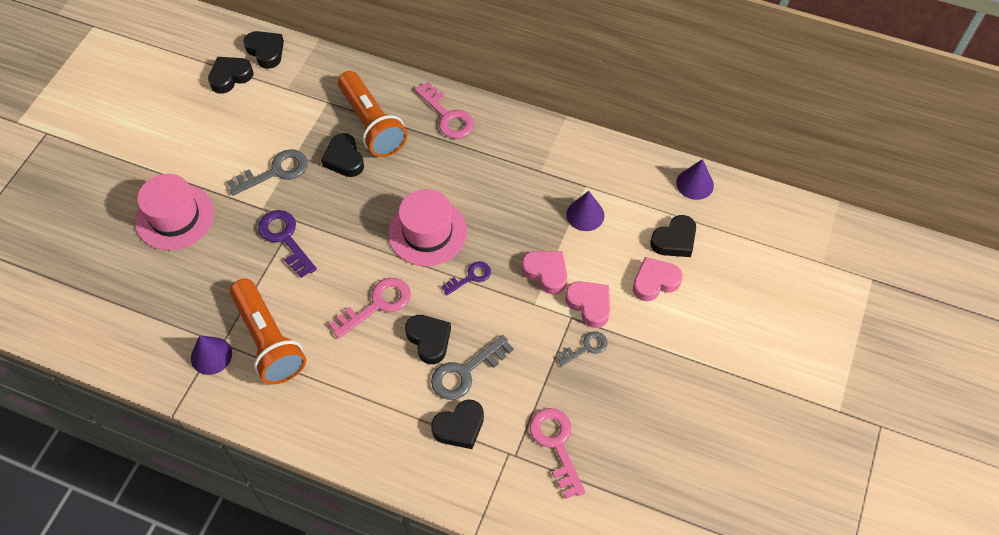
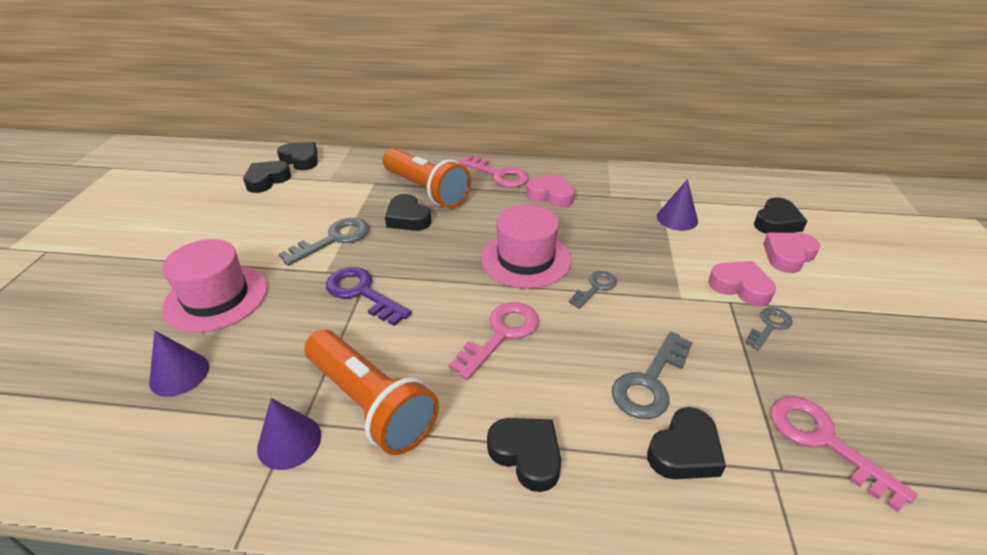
camera: 15 degrees left, 20 degrees down
black heart [405,315,451,364] -> black heart moved to [487,418,561,492]
purple key [441,261,491,295] -> grey key [569,271,617,309]
pink heart [522,251,567,294] -> pink heart moved to [526,175,575,207]
purple cone [676,159,714,200] -> purple cone moved to [149,331,209,397]

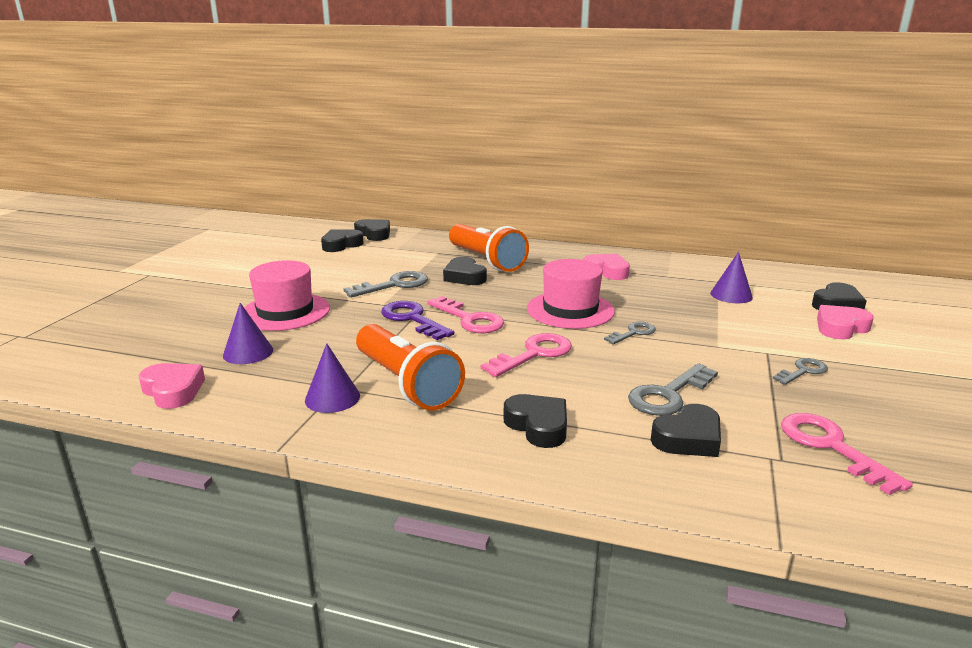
camera: 10 degrees right, 15 degrees down
pink key [458,155,529,187] -> pink key moved to [427,296,504,333]
pink heart [708,261,776,306] -> pink heart moved to [139,363,205,409]

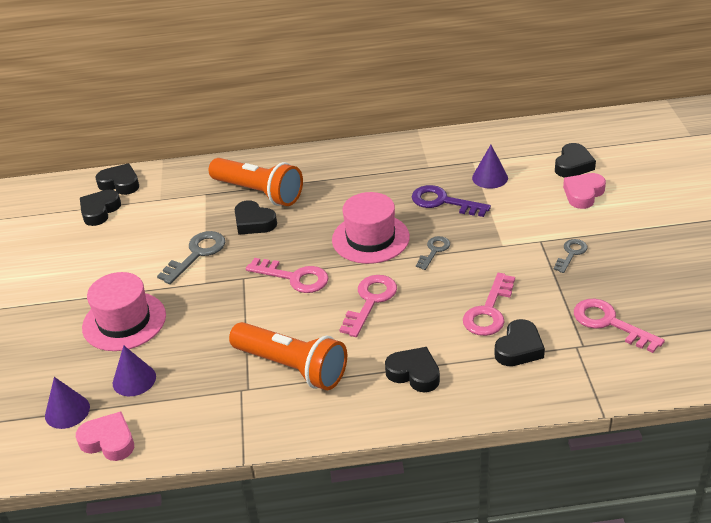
camera: 20 degrees left, 15 degrees up
purple cone [305,343,360,413] -> purple cone moved to [45,377,90,429]
purple key [381,301,454,340] -> purple key moved to [412,185,491,217]
pink heart [583,254,630,280] -> none
grey key [628,363,718,416] -> pink key [463,273,515,336]

